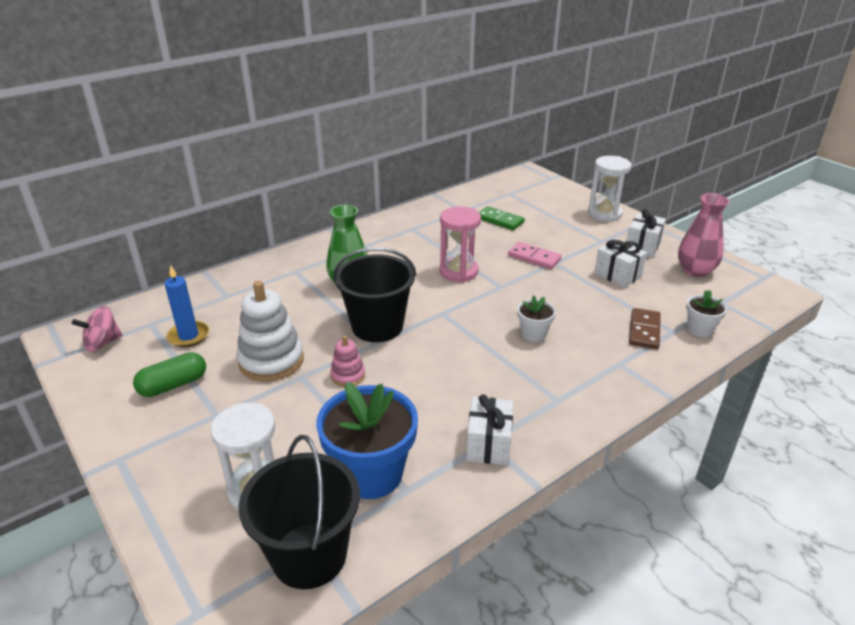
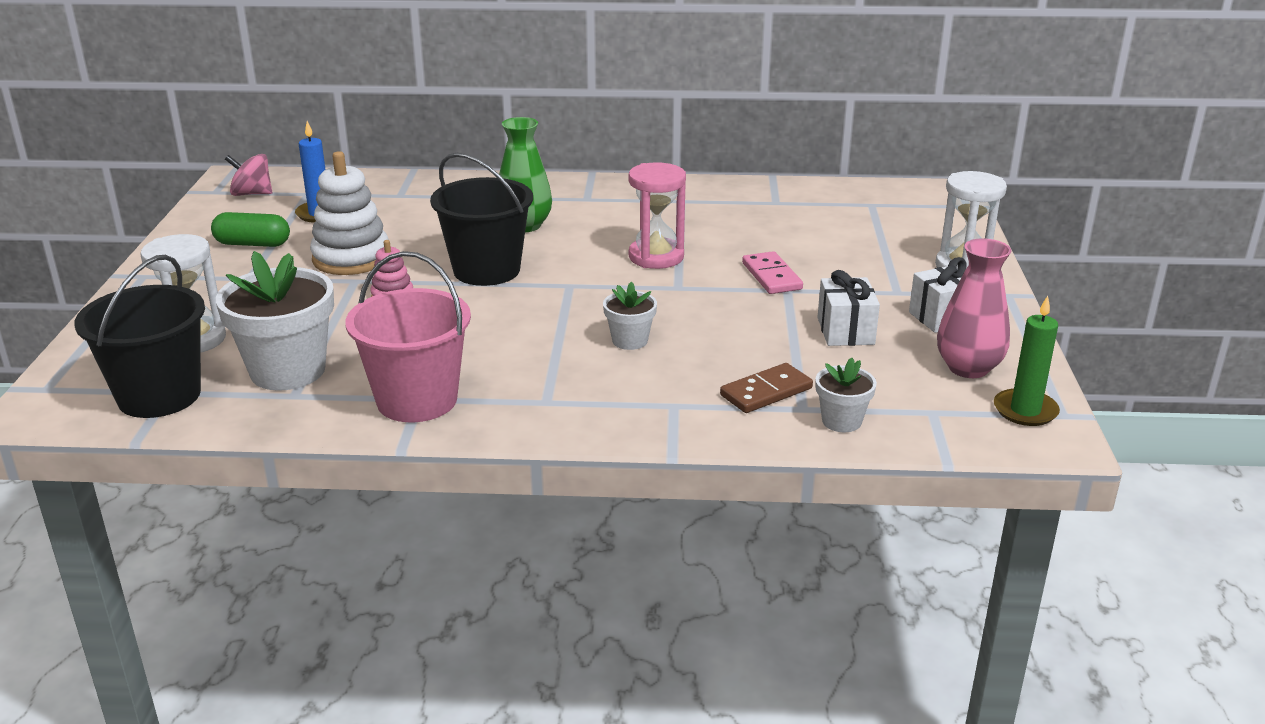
camera: 40 degrees right, 5 degrees down
blue flower pot [316,382,418,499] -> white flower pot [216,251,334,391]
white gift [466,394,513,465] -> pink bucket [345,251,471,422]
green domino [479,206,525,230] -> none
none -> green candle [994,296,1060,426]

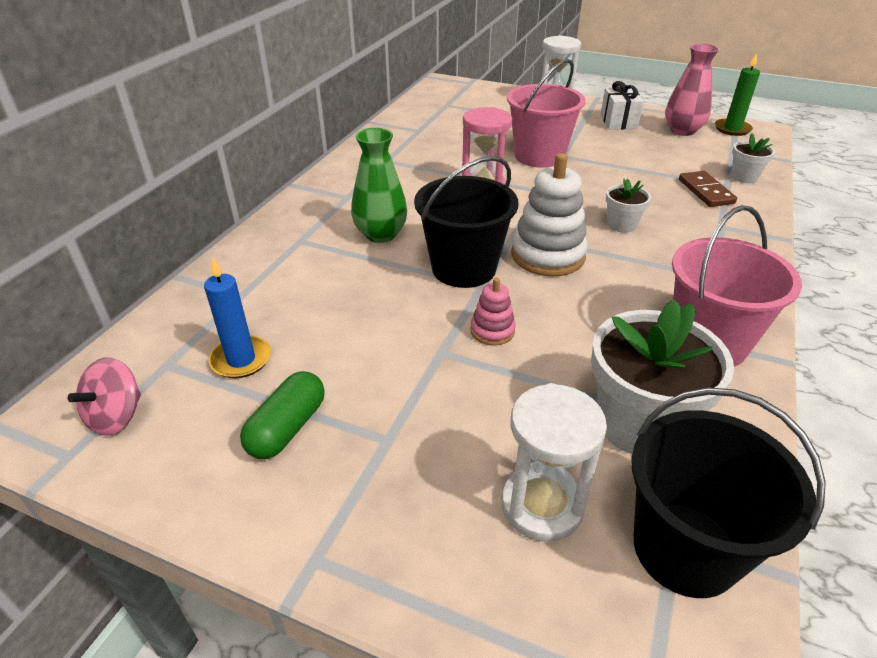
camera: 70 degrees left, 10 degrees up
white stacking toy [310,151,389,275] -> white stacking toy moved to [511,153,588,276]
pink domino [742,251,803,294] -> pink bucket [507,59,586,168]
white gift [817,270,880,346] -> none

